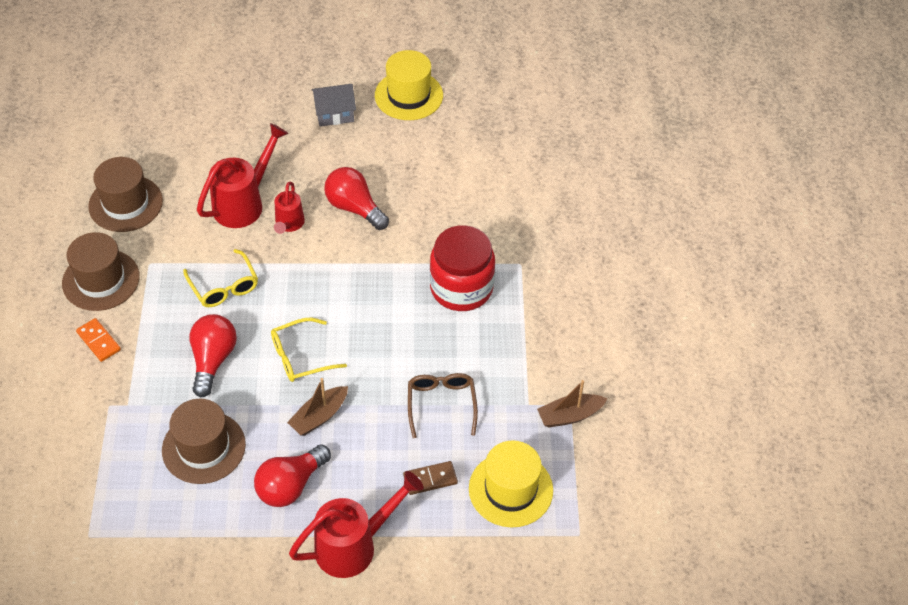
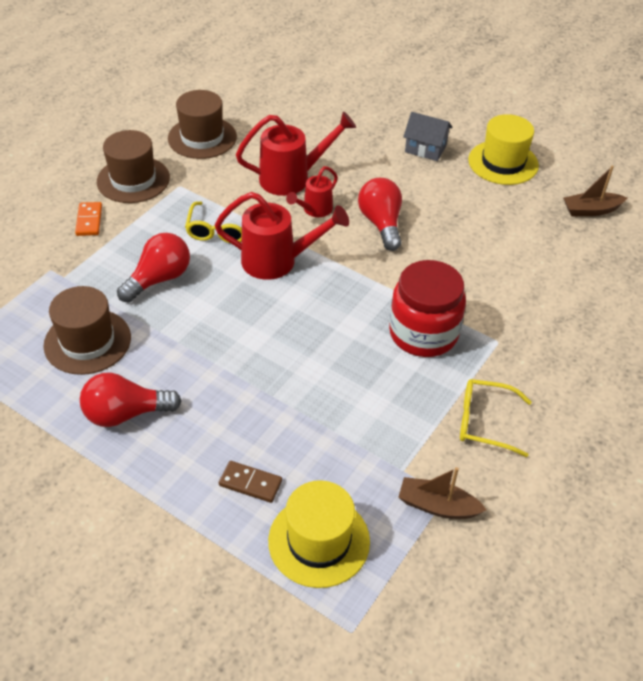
camera: 35 degrees right, 5 degrees down
yellow glasses [271,318,347,382] -> yellow glasses moved to [460,379,532,457]
brown boat [287,378,348,436] -> brown boat moved to [563,166,627,216]
red watering can [289,471,423,578] -> red watering can moved to [215,192,349,280]
brown glasses [408,373,478,438] -> none

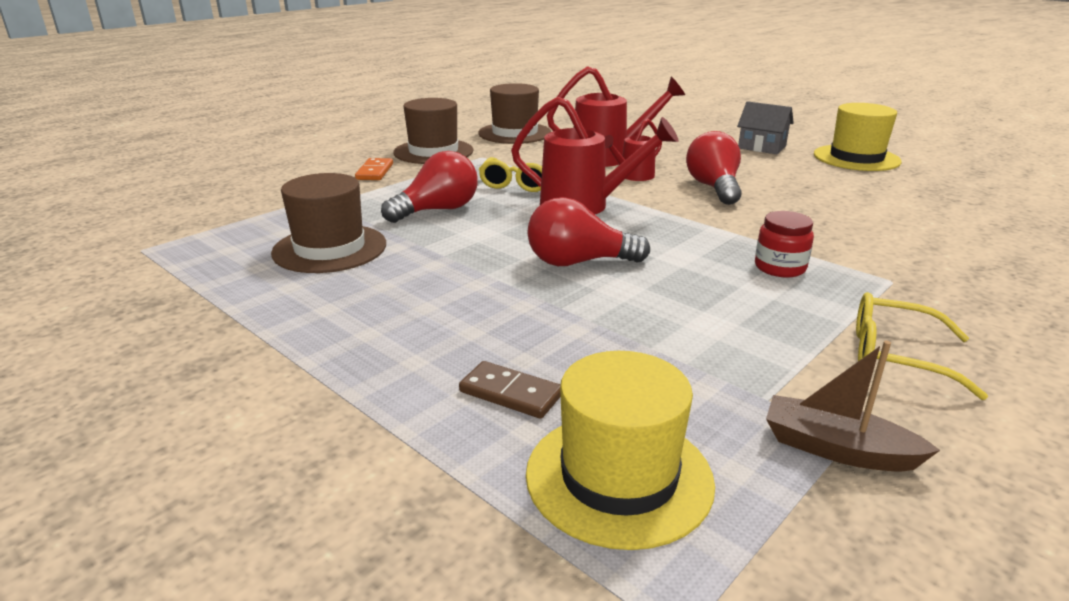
camera: 10 degrees right, 20 degrees down
red light bulb [80,373,182,427] -> red light bulb moved to [527,197,650,266]
red jar [389,260,466,357] -> red jar [755,211,814,277], size x0.52
brown boat [563,166,627,216] -> none

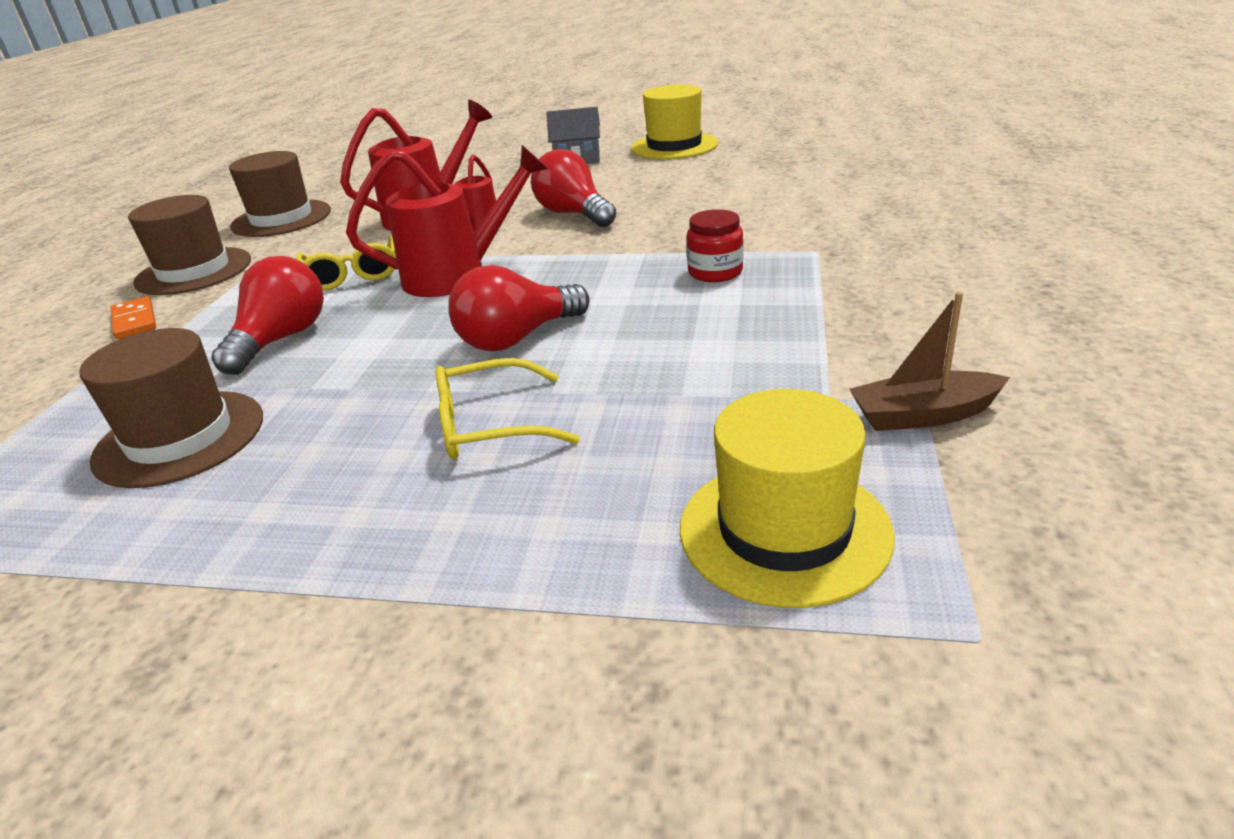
camera: 30 degrees left, 5 degrees up
brown domino [459,361,561,419] -> none
yellow glasses [856,292,988,400] -> yellow glasses moved to [436,358,580,459]

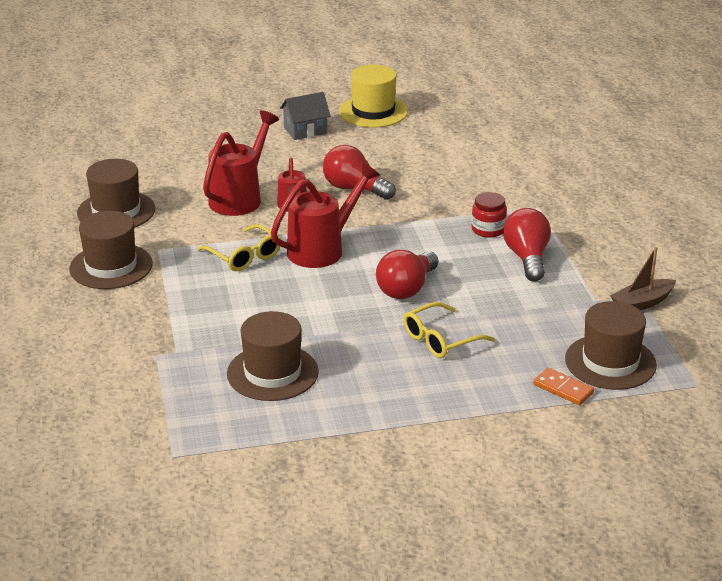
camera: 25 degrees left, 0 degrees up
orange domino [111,296,156,339] -> orange domino moved to [533,368,594,405]
red light bulb [211,256,324,375] -> red light bulb moved to [503,208,551,281]
yellow hat [680,389,895,608] -> brown hat [565,301,657,390]

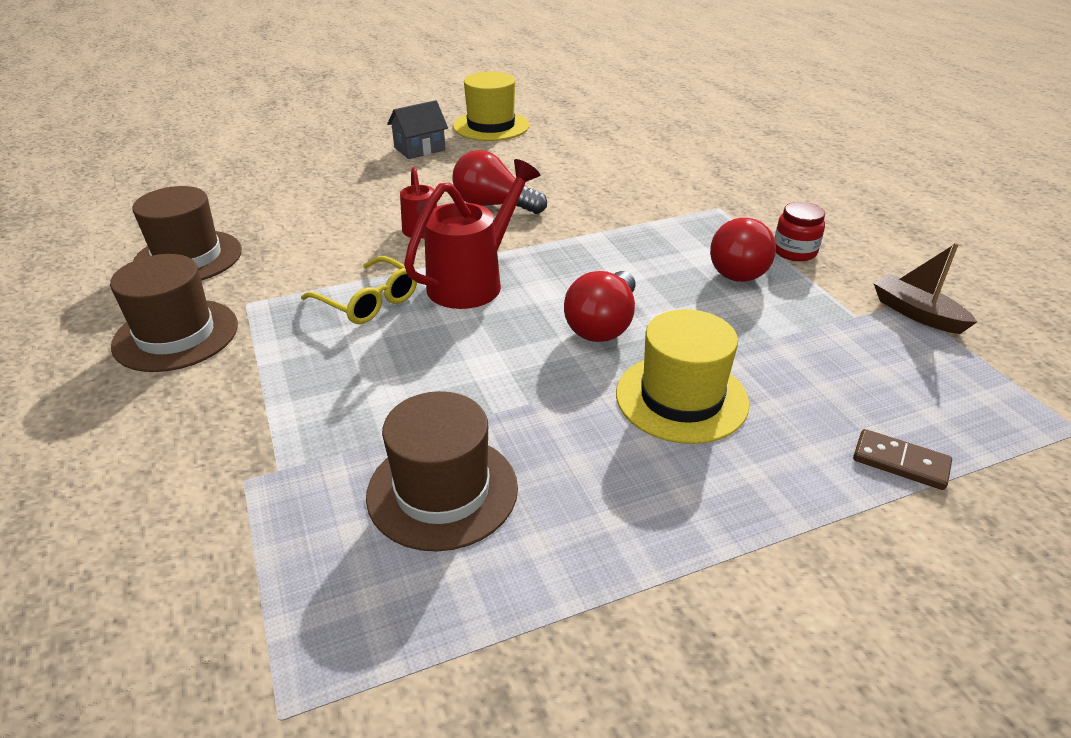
camera: 10 degrees left, 5 degrees up
red watering can [203,110,279,216] -> none
yellow glasses [403,302,495,358] -> yellow hat [616,309,750,444]
red jar [472,192,507,238] -> red jar moved to [774,202,825,261]
red light bulb [503,208,551,281] -> red light bulb turned 150 degrees counterclockwise [710,218,776,282]
orange domino [533,368,594,405] -> brown domino [853,429,952,490]
brown hat [565,301,657,390] -> none
brown boat [610,247,676,310] -> brown boat turned 90 degrees clockwise [873,242,977,334]

